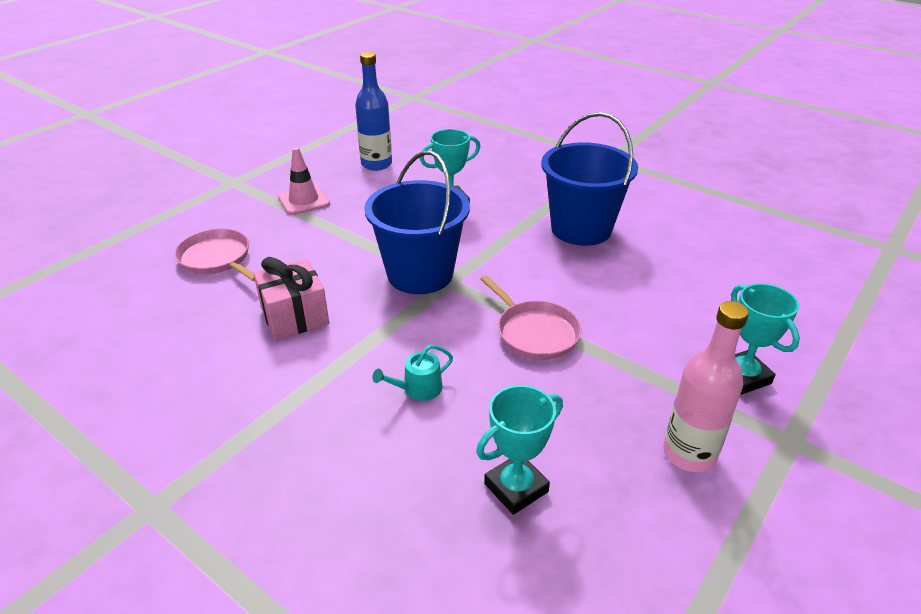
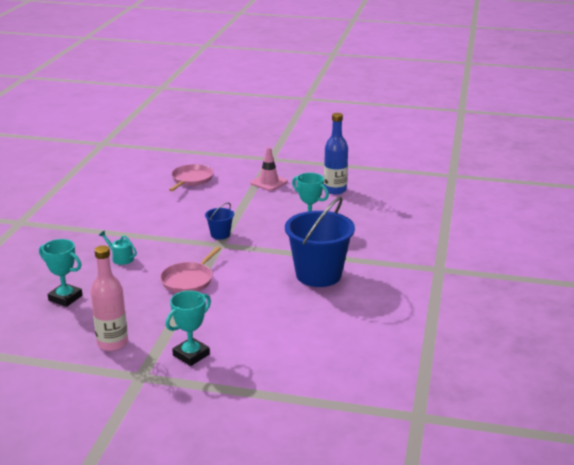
camera: 65 degrees right, 10 degrees down
pink gift [253,257,329,340] -> none
blue bucket [364,151,470,294] -> blue bucket [205,203,234,240], size x0.46

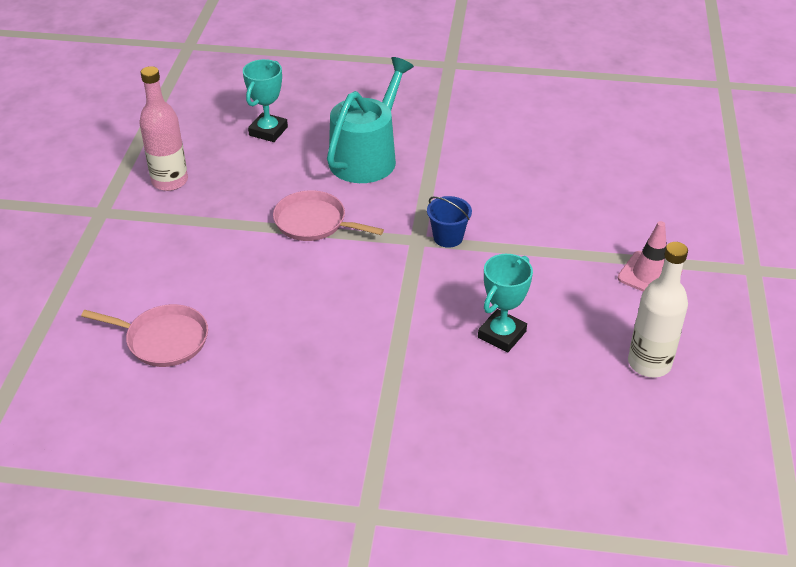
camera: 85 degrees right, 15 degrees up
turquoise watering can [99,231,137,265] -> turquoise watering can [327,57,414,183], size x2.36
turquoise trophy [165,291,211,366] -> none
pink pan [169,164,214,191] -> pink pan moved to [81,304,208,367]
blue bucket [285,196,355,287] -> none
blue bottle [324,113,348,195] -> white bottle [628,242,688,377]

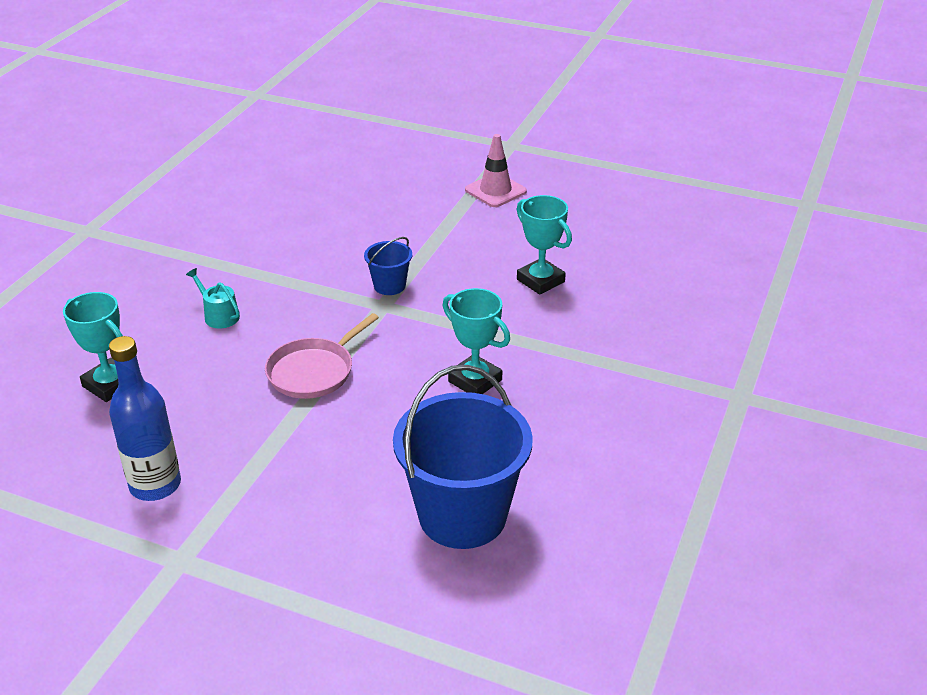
camera: 75 degrees left, 5 degrees down
pink pan [81,304,208,367] -> blue bucket [393,365,533,549]
pink bottle [139,66,188,191] -> blue bottle [109,336,181,501]
turquoise watering can [327,57,414,183] -> turquoise watering can [186,268,240,329], size x0.42
white bottle [628,242,688,377] -> none
none -> turquoise trophy [442,288,510,394]

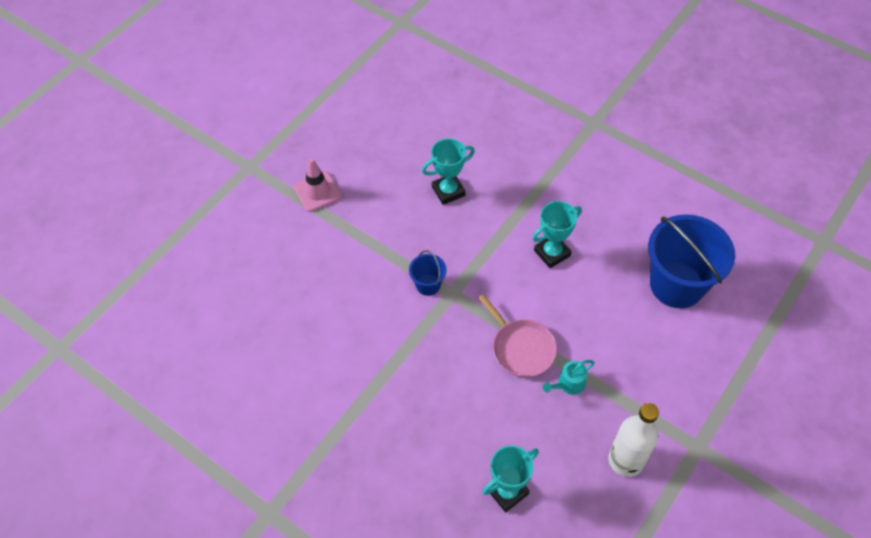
camera: 75 degrees left, 20 degrees up
blue bottle [109,336,181,501] -> white bottle [608,403,659,477]
turquoise watering can [186,268,240,329] -> turquoise watering can moved to [543,360,595,395]

